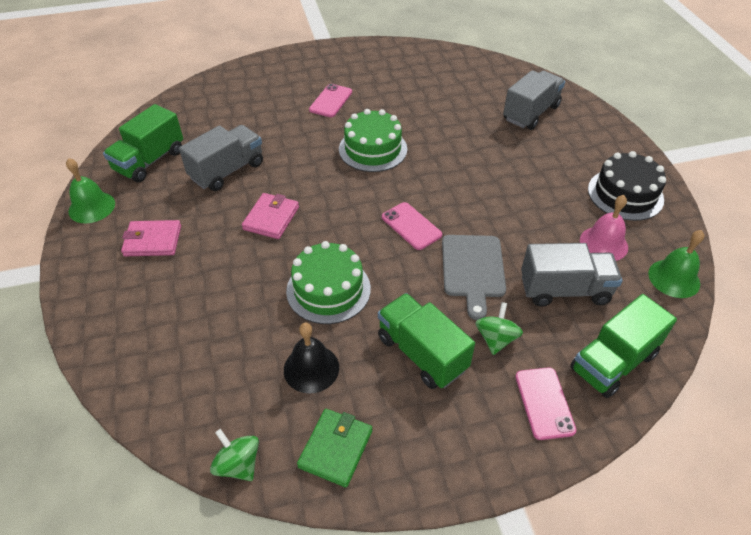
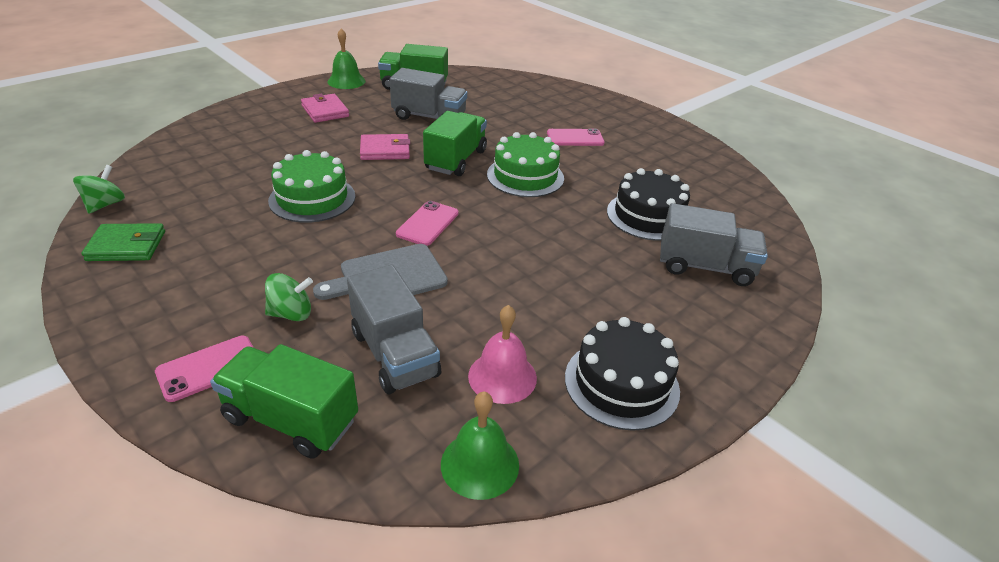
camera: 60 degrees right, 10 degrees down
black bell [284,323,339,394] -> none
green truck [378,293,475,389] -> green truck moved to [423,111,487,176]
none -> black cake [607,168,690,241]

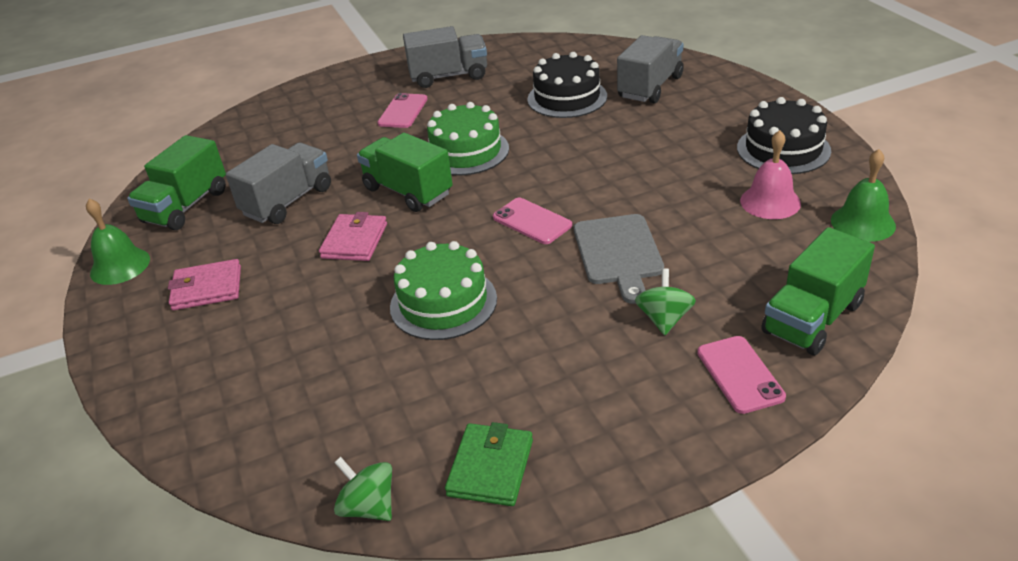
camera: 65 degrees left, 0 degrees up
grey truck [347,265,441,394] -> grey truck moved to [403,26,487,88]

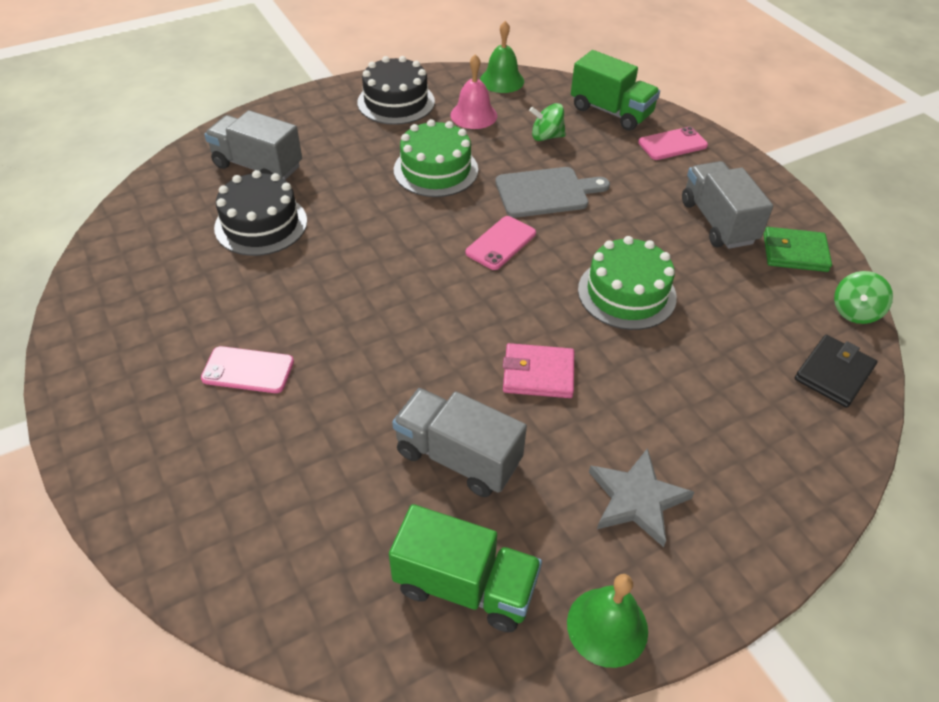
camera: 100 degrees left, 10 degrees up
pink wallet [168,259,241,310] -> grey star [589,448,695,547]
green truck [357,133,453,212] -> none
grey truck [403,26,487,88] -> grey truck moved to [682,161,773,249]
green cake [427,102,509,175] -> green cake moved to [394,119,478,197]
green spinning top [635,268,696,335] -> green spinning top moved to [529,103,566,141]
none -> black wallet [795,335,878,408]

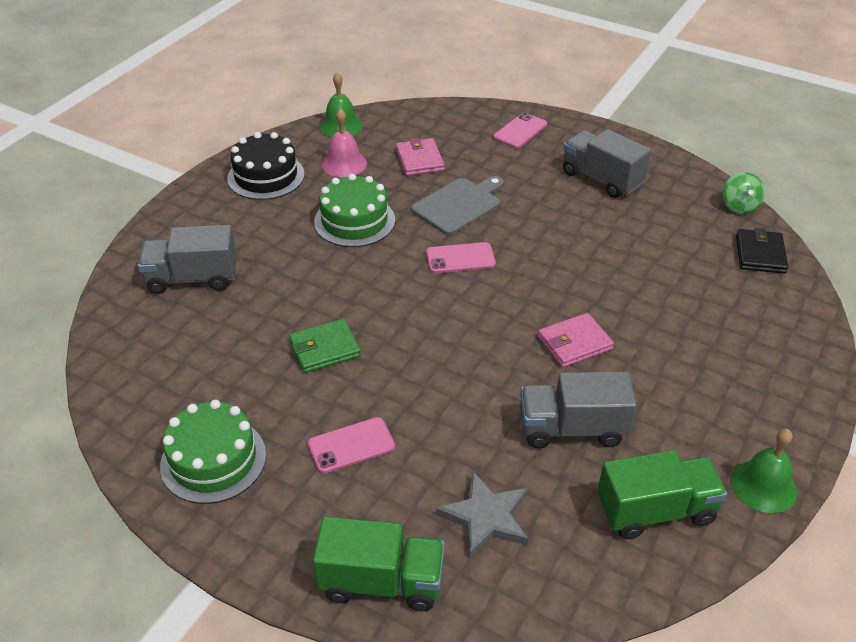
camera: 30 degrees left, 5 degrees down
black cake [214,170,307,256] -> none
pink phone [465,216,536,270] -> pink phone turned 75 degrees clockwise [426,242,496,273]
green spinning top [529,103,566,141] -> pink wallet [396,138,445,176]
green truck [571,50,660,131] -> green truck moved to [313,517,445,611]
green cake [578,236,677,330] -> green cake moved to [160,400,266,504]
grey star [589,448,695,547] -> grey star moved to [436,471,528,559]
green wallet [764,227,832,272] -> green wallet moved to [289,319,361,373]

